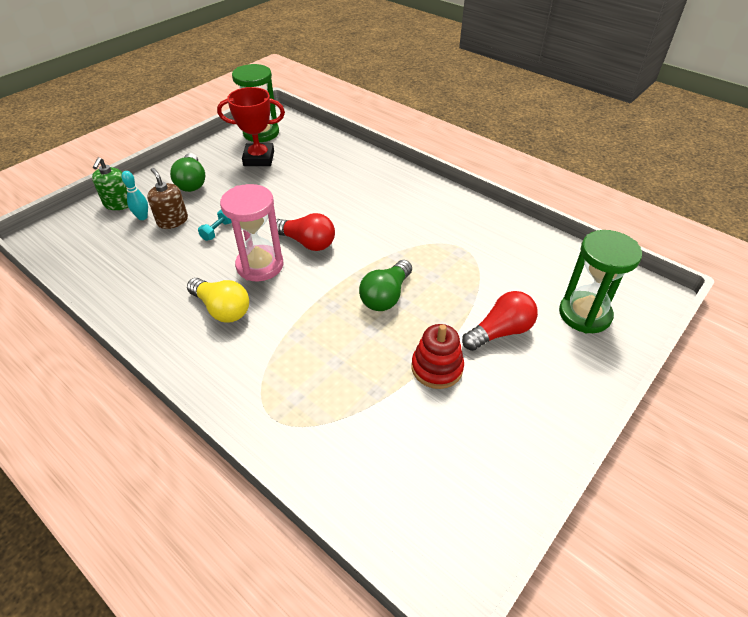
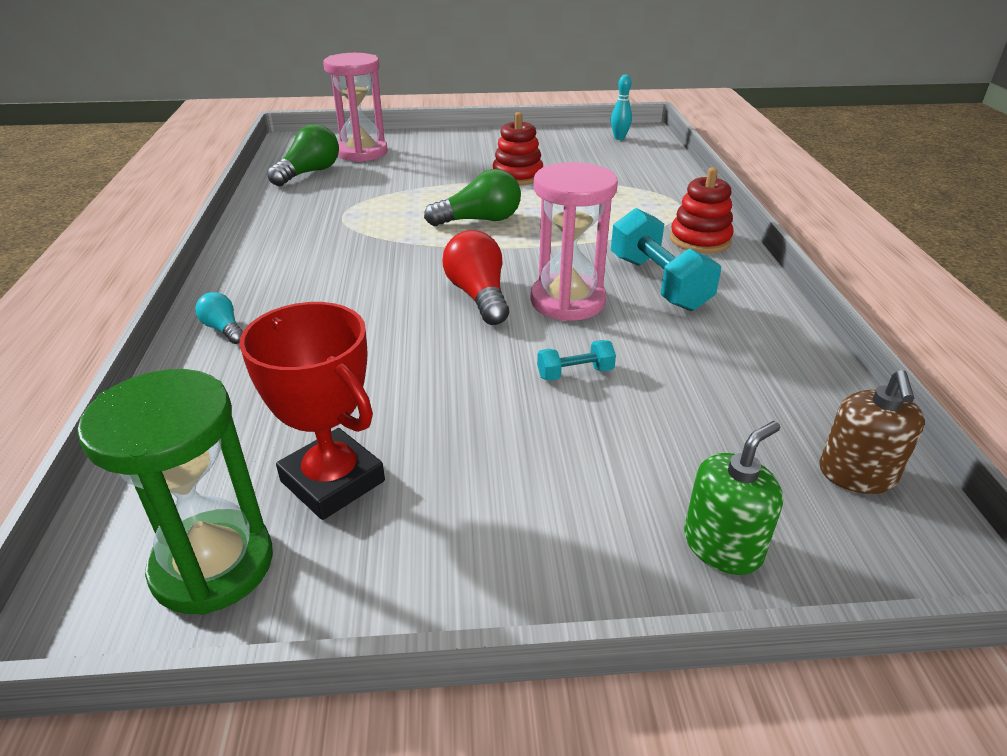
camera: 135 degrees left, 10 degrees down
turquoise bowling pin [122,171,148,220] -> turquoise bowling pin moved to [611,74,632,140]
brown soap dispenser [147,168,188,229] -> brown soap dispenser moved to [819,370,925,494]
green light bulb [170,153,205,192] -> green light bulb moved to [267,124,339,186]
yellow light bulb [187,278,249,323] -> turquoise dumbbell [611,208,721,311]
red light bulb [462,291,538,351] -> none
green hourglass [559,230,642,334] -> pink hourglass [323,53,388,162]
none -> turquoise light bulb [195,292,243,344]
none -> red stacking toy [670,167,734,253]

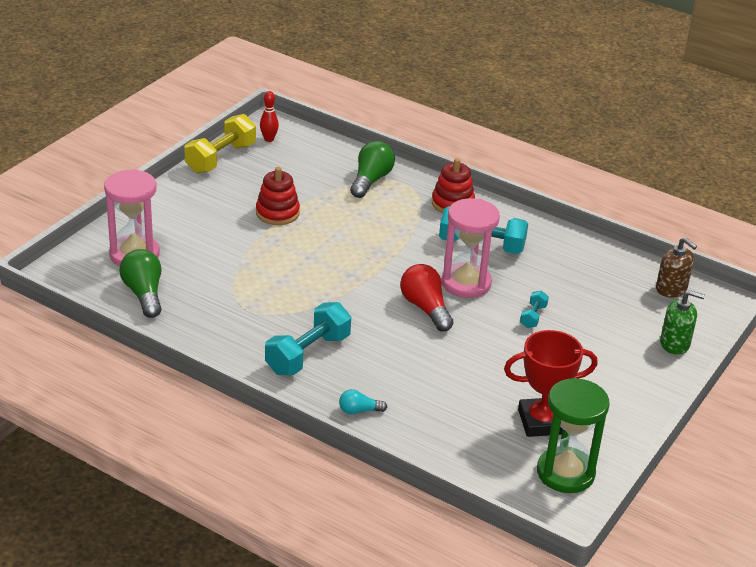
camera: 55 degrees left, 0 degrees up
green light bulb [424,169,521,226] -> green light bulb moved to [350,141,395,198]
red light bulb [442,230,509,325] -> red light bulb turned 45 degrees clockwise [400,264,453,332]
turquoise bowling pin [611,74,632,140] -> red bowling pin [260,91,279,142]
green soap dispenser [684,421,783,575] -> green soap dispenser turned 105 degrees clockwise [660,290,705,355]
none -> yellow dumbbell [184,114,256,174]
none -> turquoise dumbbell [265,302,351,375]

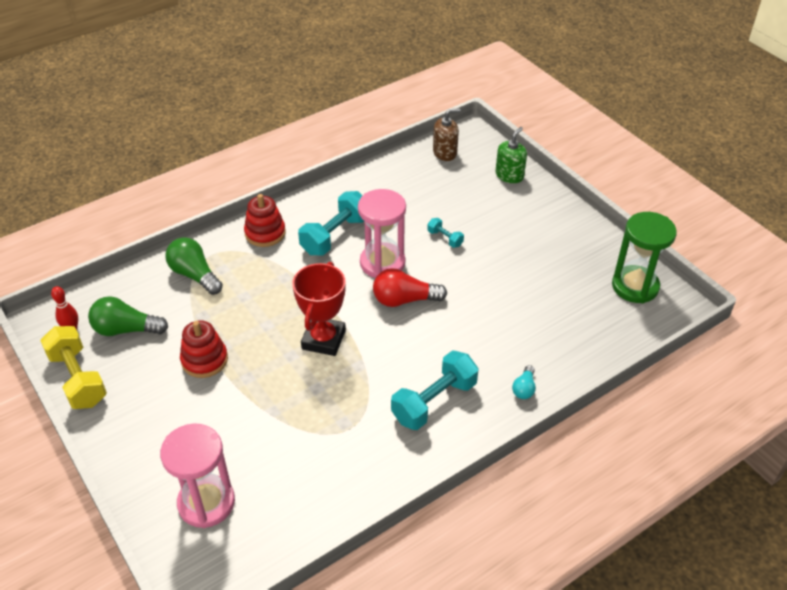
camera: 65 degrees left, 10 degrees up
green light bulb [119,249,162,318] -> green light bulb moved to [88,296,168,336]
turquoise dumbbell [265,302,351,375] -> turquoise dumbbell turned 75 degrees clockwise [391,351,479,430]
red trophy [504,330,598,437] -> red trophy moved to [292,262,346,356]

